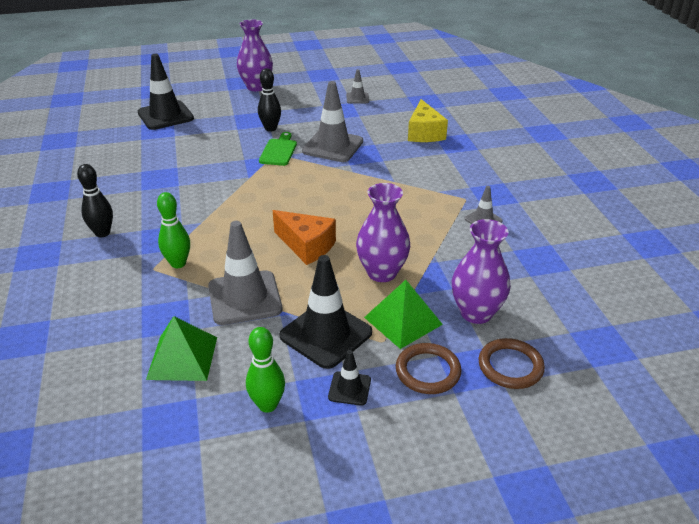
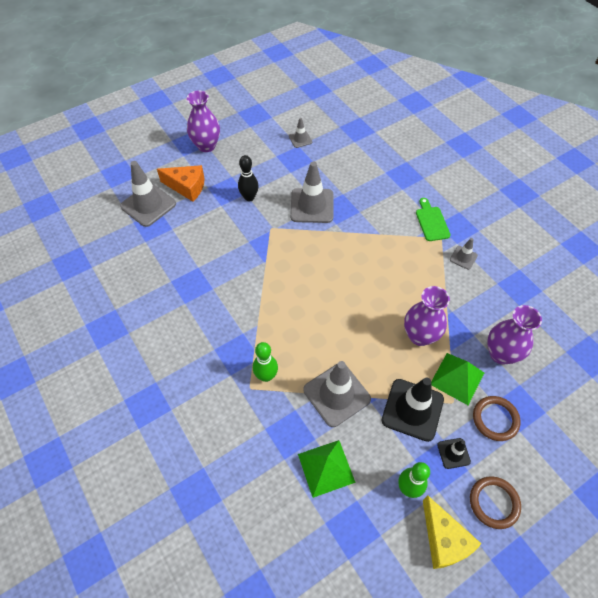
camera: 20 degrees left, 20 degrees up
black bowling pin [77,164,113,237] -> none
black traffic cone [138,54,194,130] -> grey traffic cone [120,161,176,227]
green cutting board [259,132,297,166] -> green cutting board moved to [416,198,451,241]
orange cheese [273,210,336,265] -> orange cheese moved to [157,165,205,202]
yellow cheese [408,99,448,142] -> yellow cheese moved to [423,495,481,569]
brown ring [479,338,545,389] -> brown ring moved to [470,476,521,529]

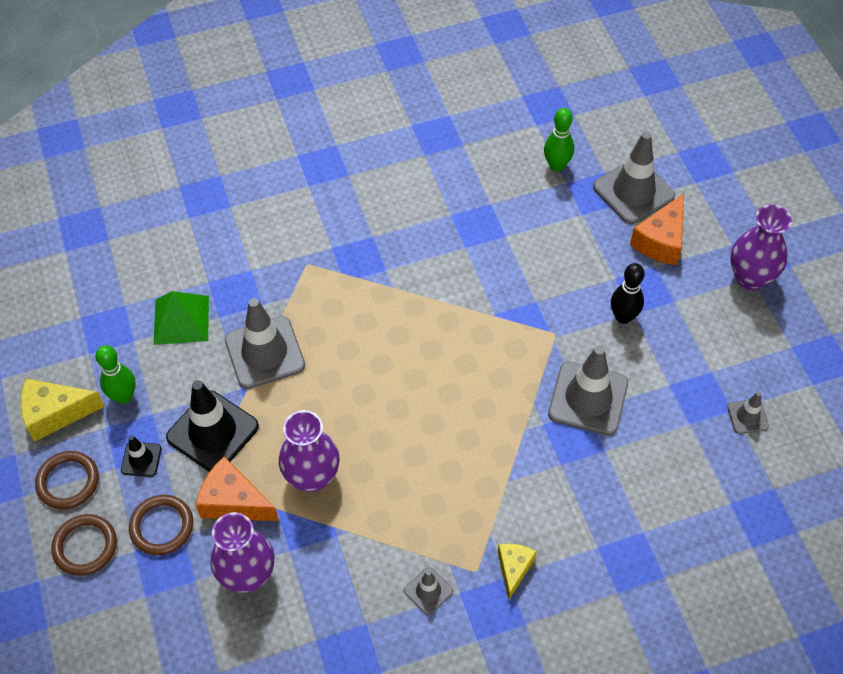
camera: 105 degrees right, 0 degrees up
green bowling pin [253,342,278,382] -> green bowling pin moved to [544,108,574,172]
green cutting board [416,198,451,241] -> yellow cheese [498,543,537,600]
green pyramid [431,353,484,405] -> orange cheese [196,456,279,521]
none -> brown ring [51,514,117,576]

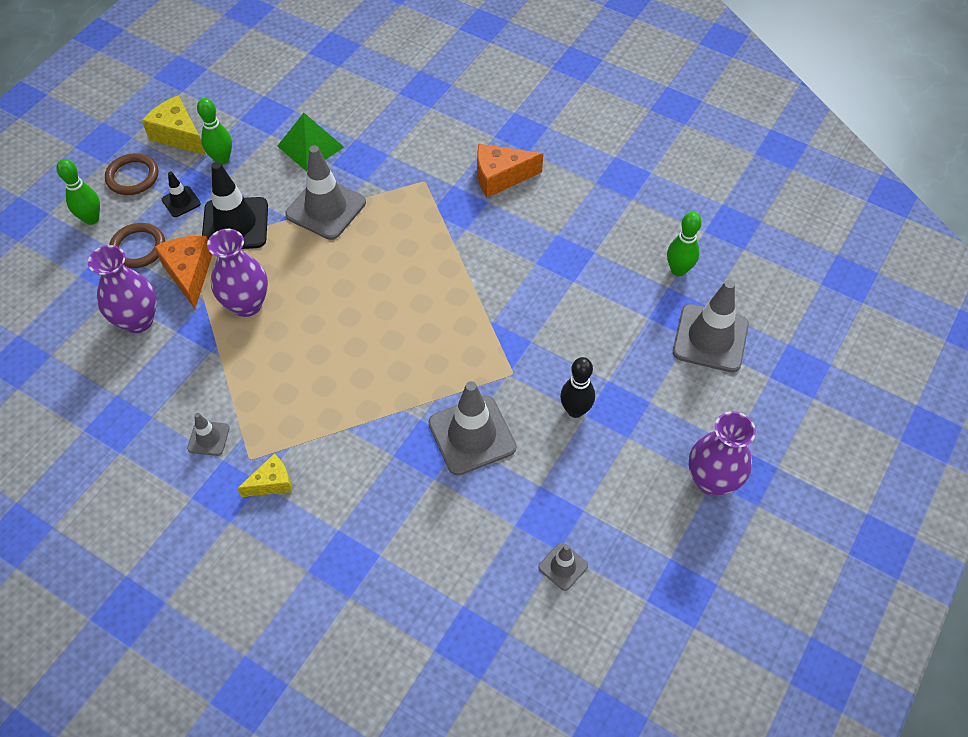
camera: 50 degrees right, 0 degrees up
brown ring [51,514,117,576] -> green bowling pin [56,159,100,225]
orange cheese [630,193,684,265] -> orange cheese moved to [477,144,543,198]

